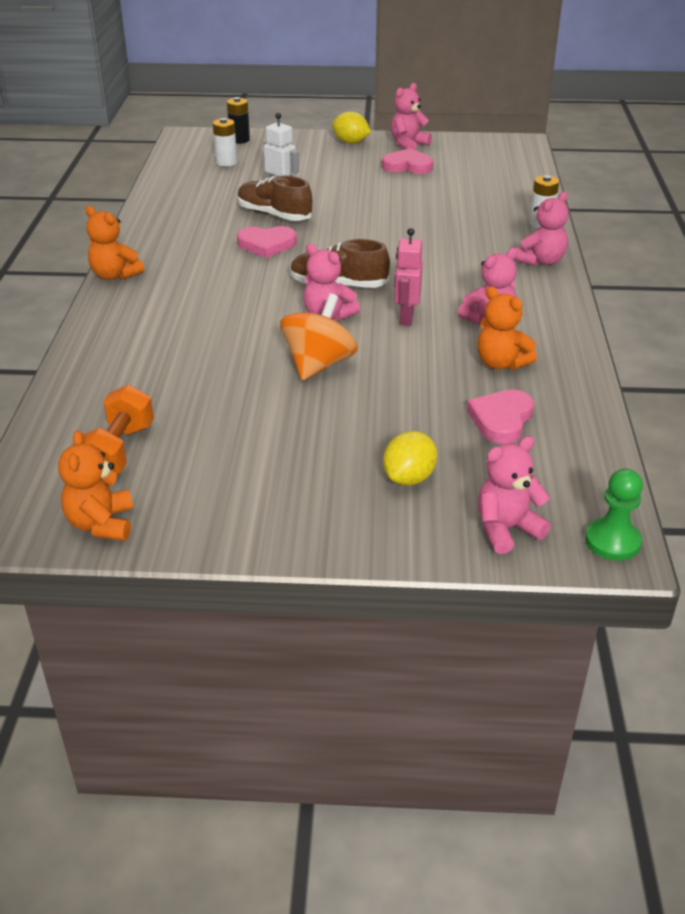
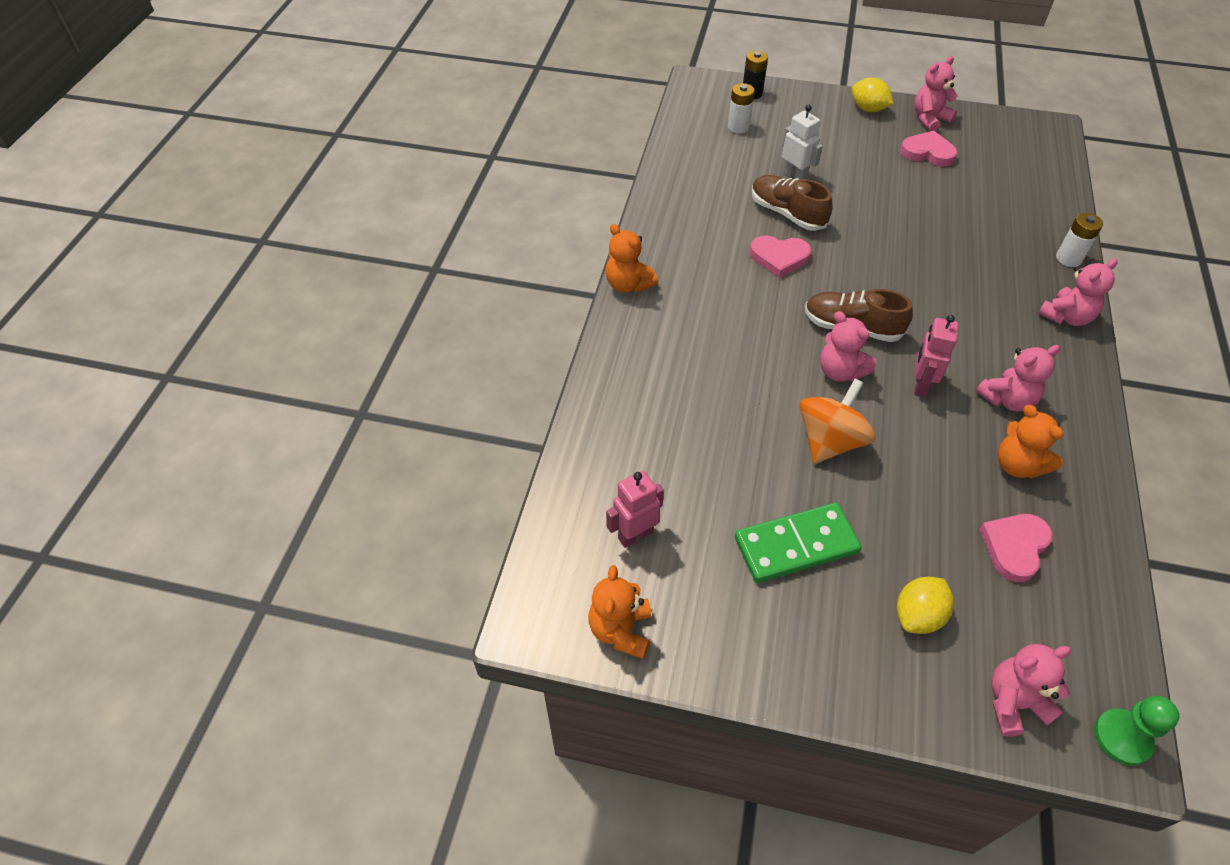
camera: 10 degrees right, 15 degrees up
orange dumbbell [73,385,154,474] -> pink robot [606,471,664,548]
none -> green domino [735,503,862,583]

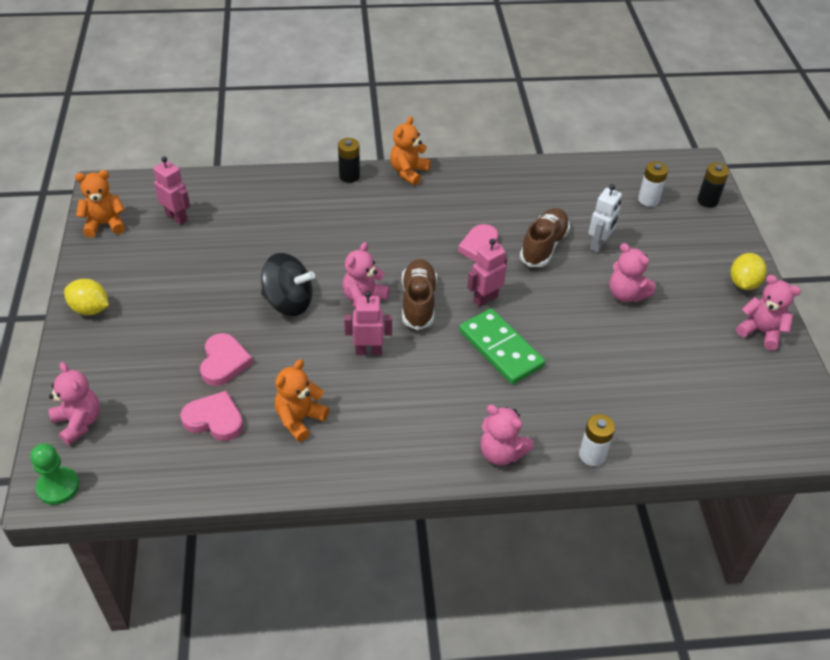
camera: 70 degrees right, 5 degrees down
green domino [735,503,862,583] -> green domino moved to [459,308,545,385]
orange spinning top [799,379,876,464] -> black spinning top [261,253,315,316]
yellow lemon [897,577,954,634] -> yellow lemon moved to [64,279,109,315]
pink heart [900,131,957,167] -> pink heart moved to [200,333,253,386]
pink teddy bear [976,345,1060,411] -> pink teddy bear moved to [609,243,656,302]
none -> black battery [338,138,360,183]
none -> pink robot [467,239,507,307]

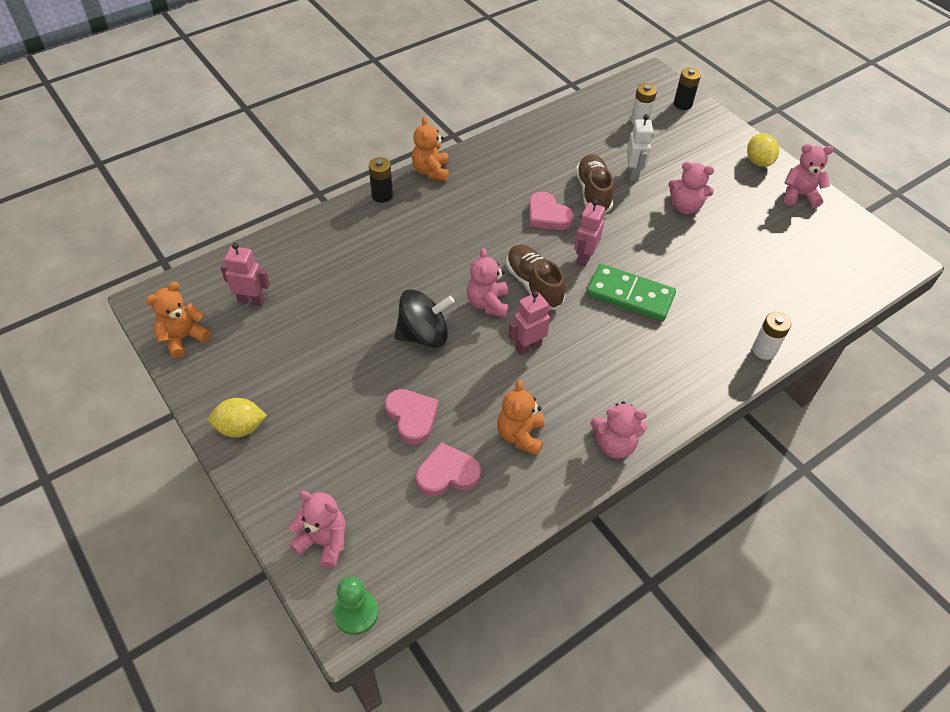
camera: 30 degrees left, 5 degrees up
pink teddy bear [481,405,533,466] -> pink teddy bear moved to [591,401,647,459]

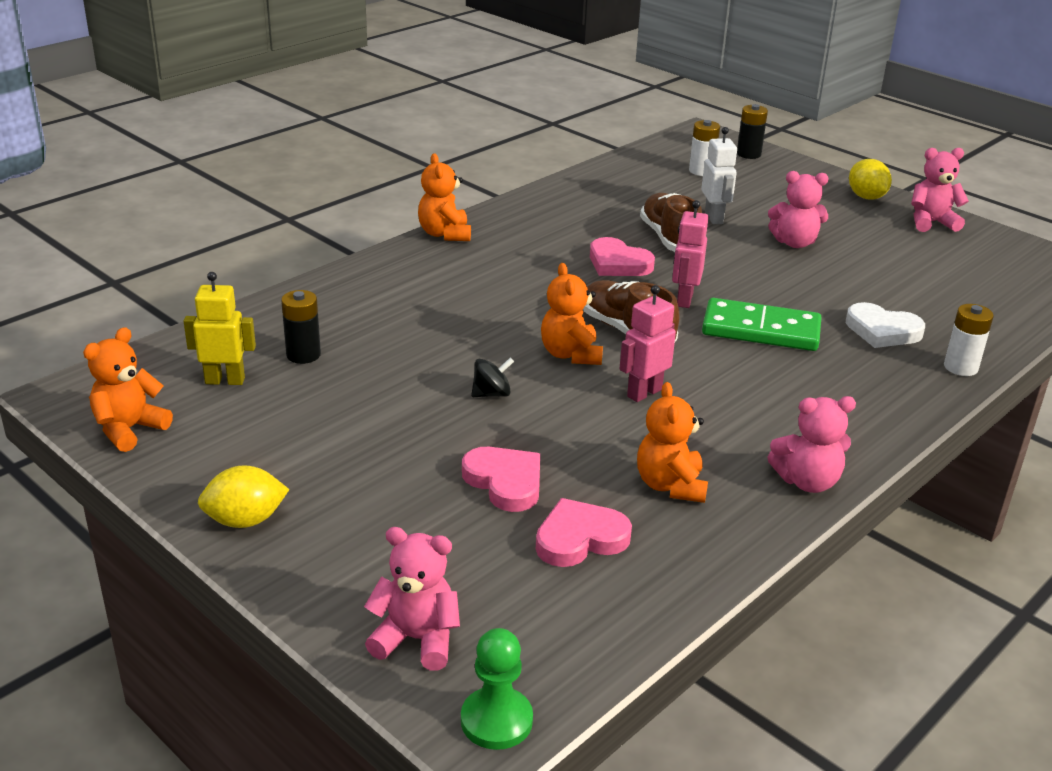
camera: 10 degrees left, 20 degrees down
pink robot [220,243,270,306] -> yellow robot [184,272,256,385]
black battery [369,157,393,203] -> black battery moved to [281,290,321,364]
black spinning top [395,289,455,348] -> black spinning top [471,357,514,397], size x0.50
pink teddy bear [467,248,509,318] -> orange teddy bear [541,263,603,365]
none -> white heart [846,302,925,348]

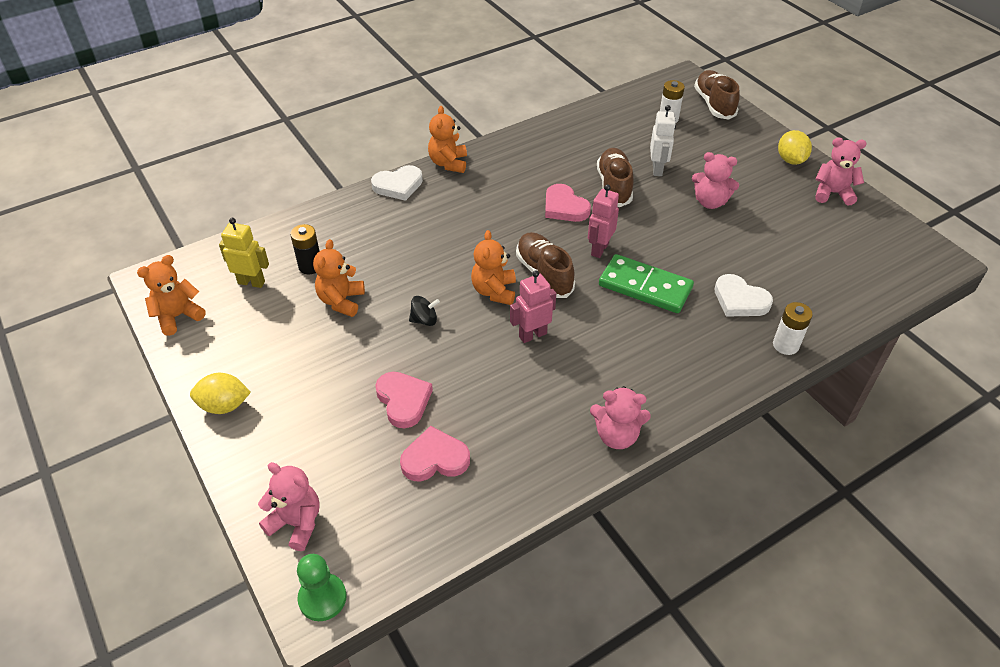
camera: 15 degrees right, 15 degrees up
orange teddy bear [637,382,708,503] -> orange teddy bear moved to [313,239,365,317]
black battery [737,104,768,159] -> brown shoe [694,70,740,120]
none -> white heart [371,165,423,201]

